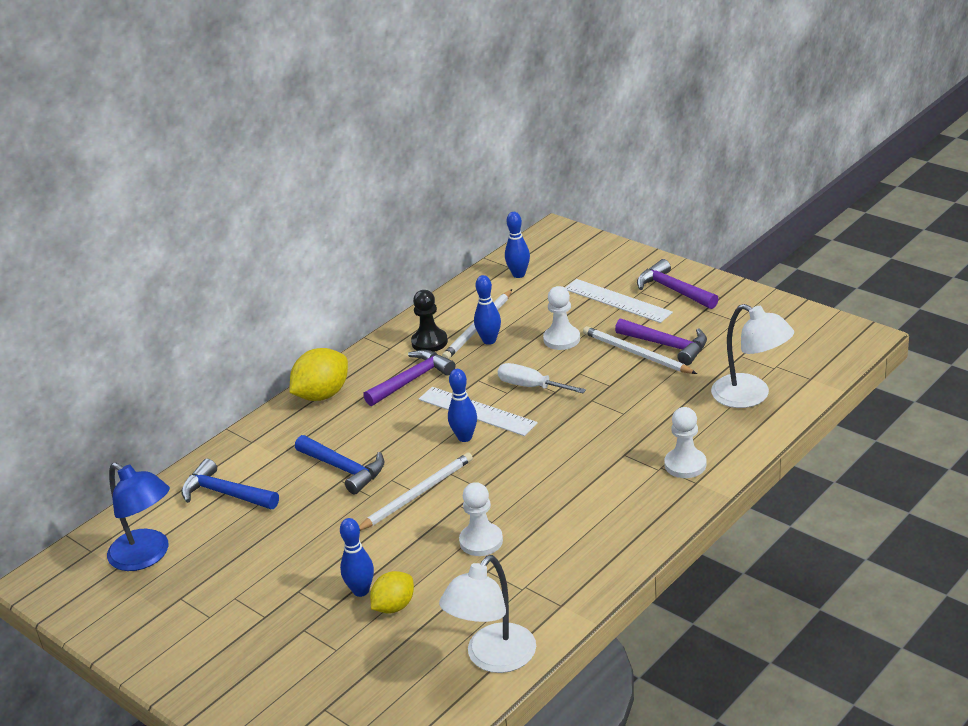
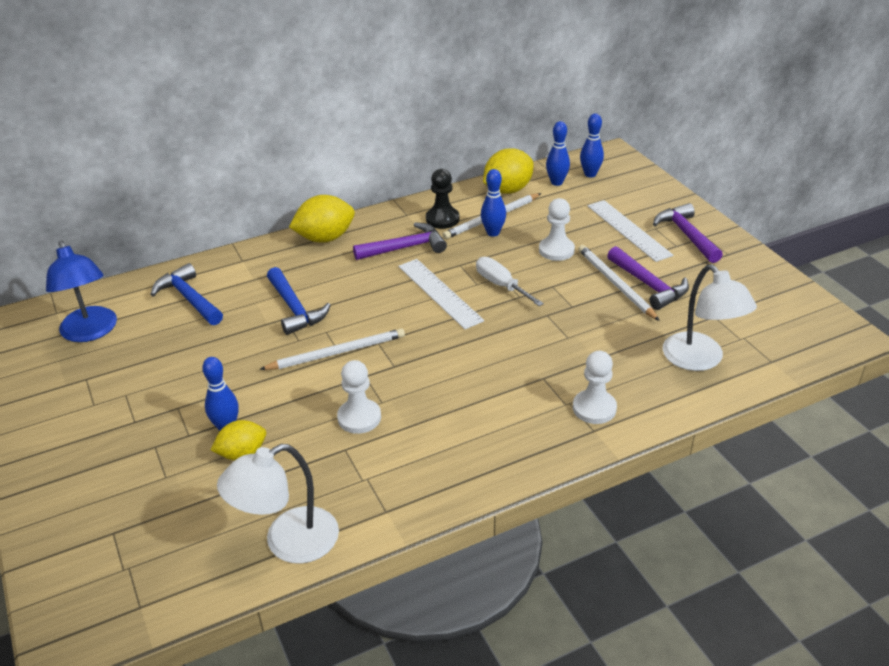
camera: 20 degrees right, 5 degrees up
blue bowling pin [448,369,477,442] -> blue bowling pin moved to [580,113,604,177]
none -> yellow lemon [483,148,533,194]

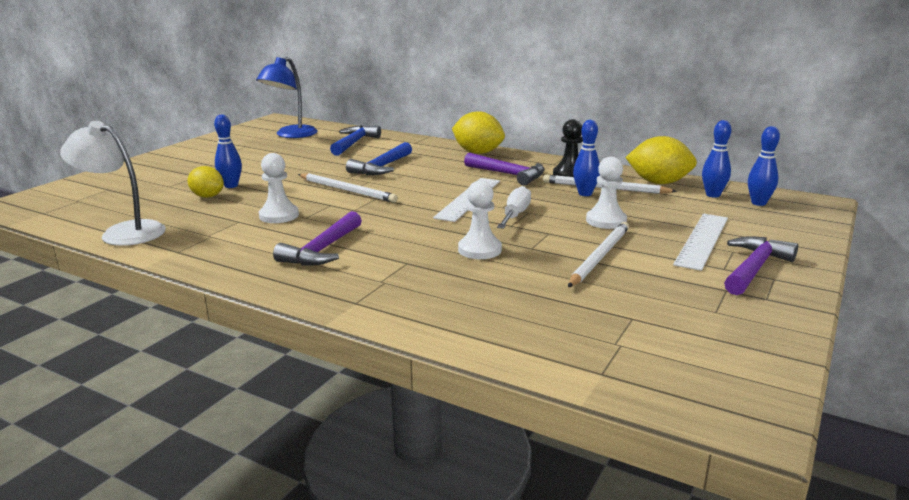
camera: 55 degrees right, 15 degrees down
white pawn [573,351,617,424] -> white pawn moved to [458,180,502,259]
purple hammer [607,246,689,310] -> purple hammer moved to [273,211,362,266]
white lamp [663,264,757,371] -> none

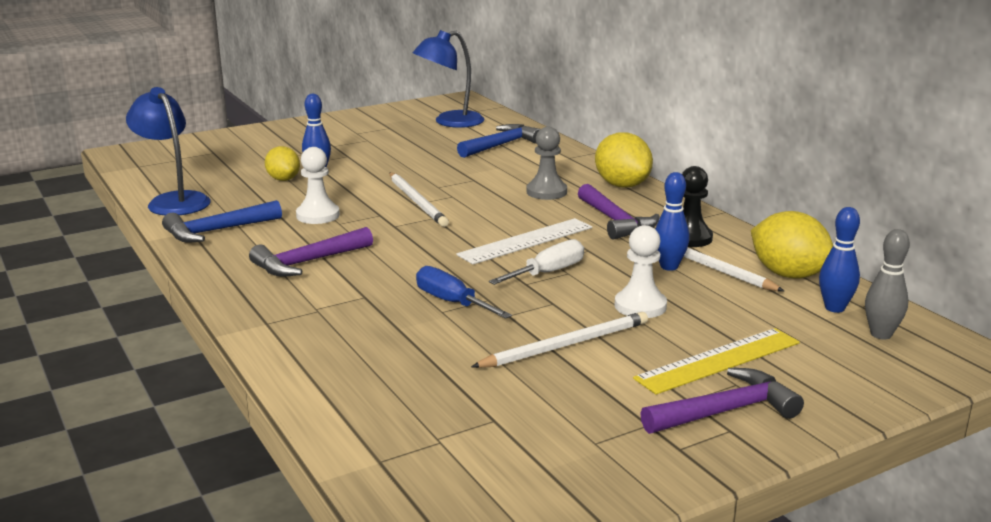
camera: 30 degrees right, 0 degrees up
white lamp [60,121,166,246] -> blue lamp [126,87,211,215]
blue hammer [346,142,412,175] -> blue hammer moved to [162,200,282,243]
white pawn [458,180,502,259] -> blue screwdriver [416,266,512,319]
white ruler [673,214,728,271] -> yellow ruler [633,328,800,395]
blue bowling pin [748,126,780,206] -> grey bowling pin [865,229,910,340]
none -> grey pawn [527,127,567,200]

